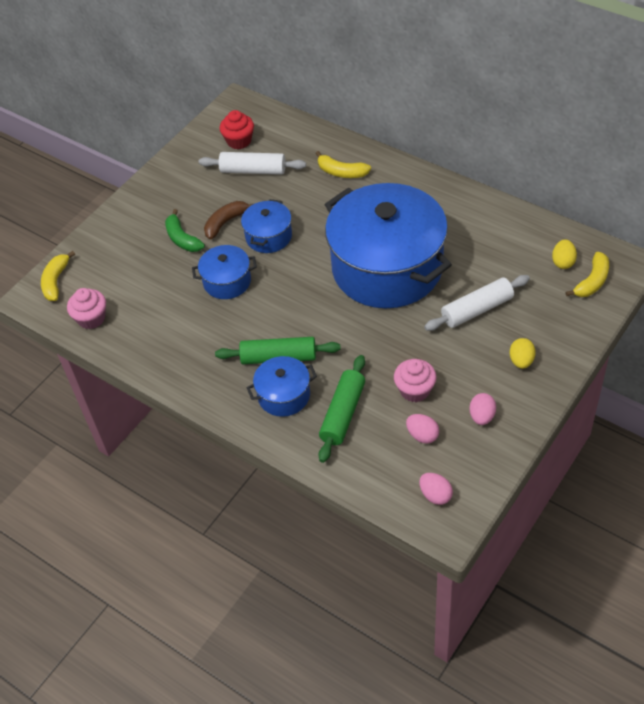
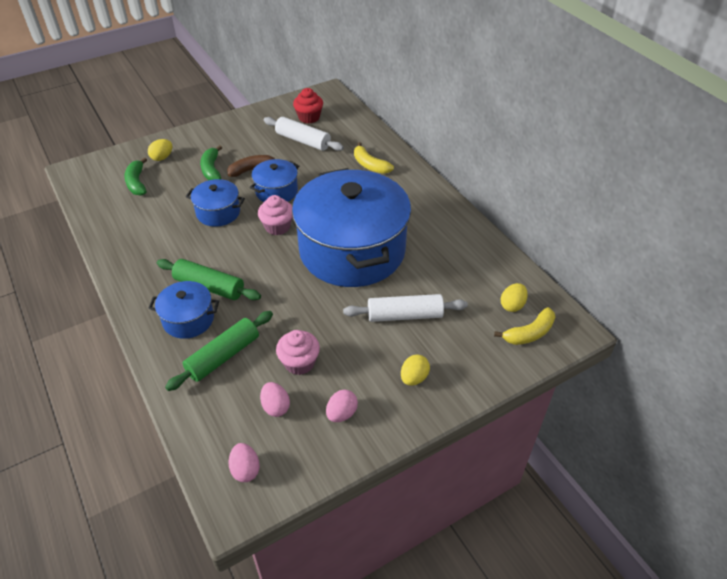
camera: 20 degrees right, 5 degrees down
yellow banana [41,251,75,301] -> none
pink cupcake [67,288,106,329] -> pink cupcake moved to [258,195,293,235]
none -> green banana [124,157,147,196]
none -> yellow egg [148,139,172,161]

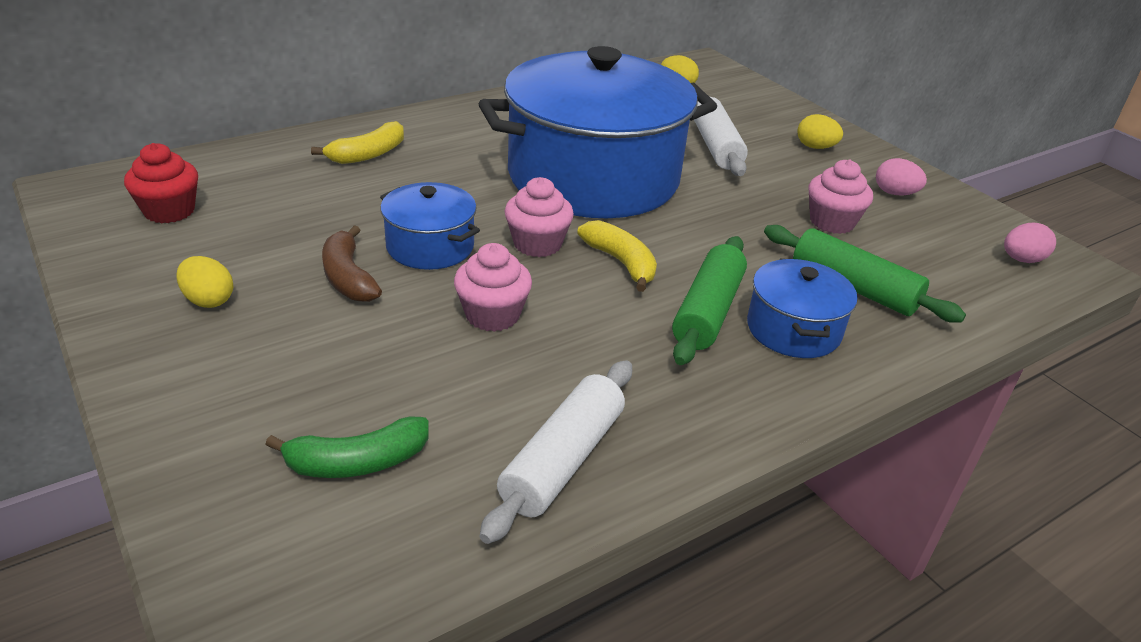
camera: 95 degrees left, 10 degrees down
yellow egg [148,139,172,161] -> yellow egg moved to [177,256,234,308]
blue pot [186,179,245,227] -> pink cupcake [454,243,532,332]
green banana [200,145,222,180] -> none
pink egg [260,382,290,417] -> none
white rolling pin [263,117,344,151] -> white rolling pin moved to [480,360,632,544]
yellow banana [494,307,555,345] -> yellow banana moved to [577,220,657,292]

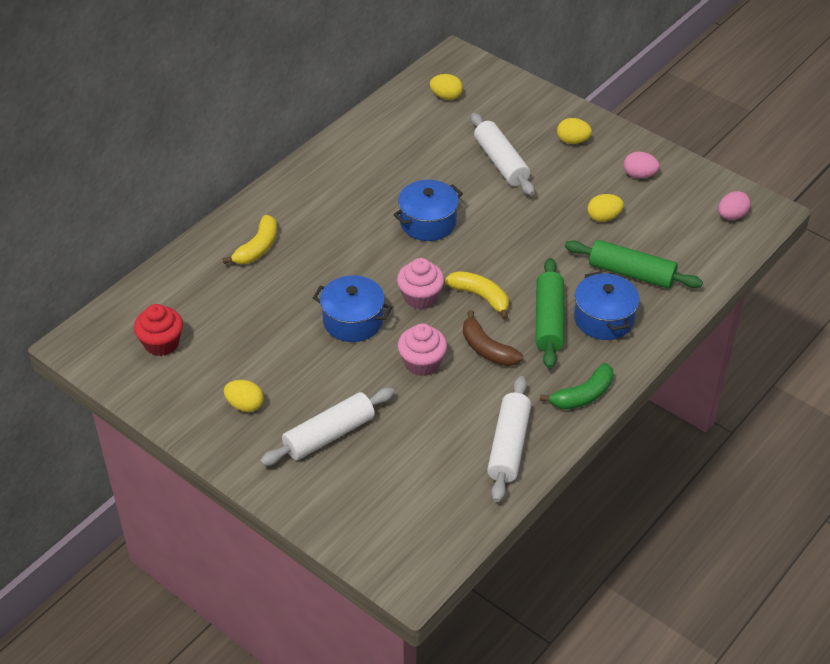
camera: 15 degrees left, 10 degrees up
green banana [265,416,429,478] -> green banana moved to [540,363,614,410]
brown banana [322,225,382,302] -> brown banana moved to [463,310,523,366]
blue pot [479,46,717,218] -> blue pot [393,180,463,241], size x0.44
pink cupcake [808,159,873,234] -> yellow egg [587,194,624,222]
none -> white rolling pin [260,388,395,466]

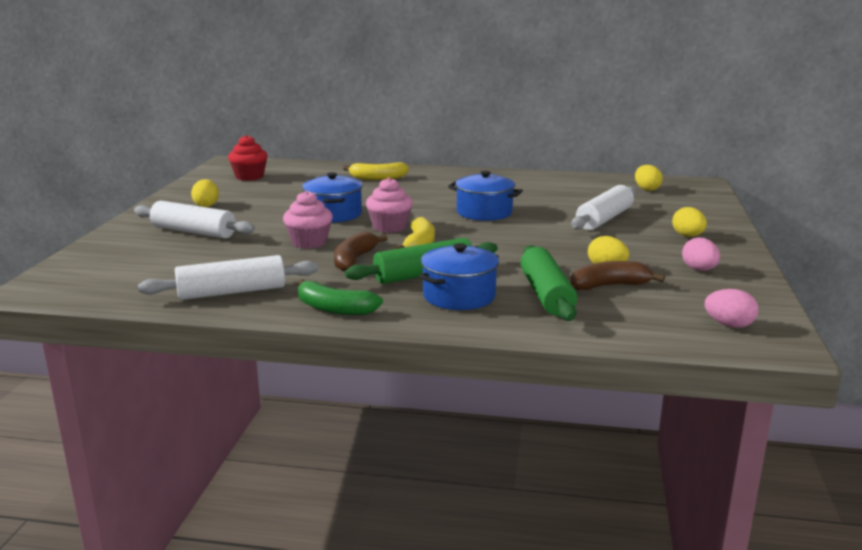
camera: 60 degrees right, 25 degrees down
none -> brown banana [571,261,665,290]

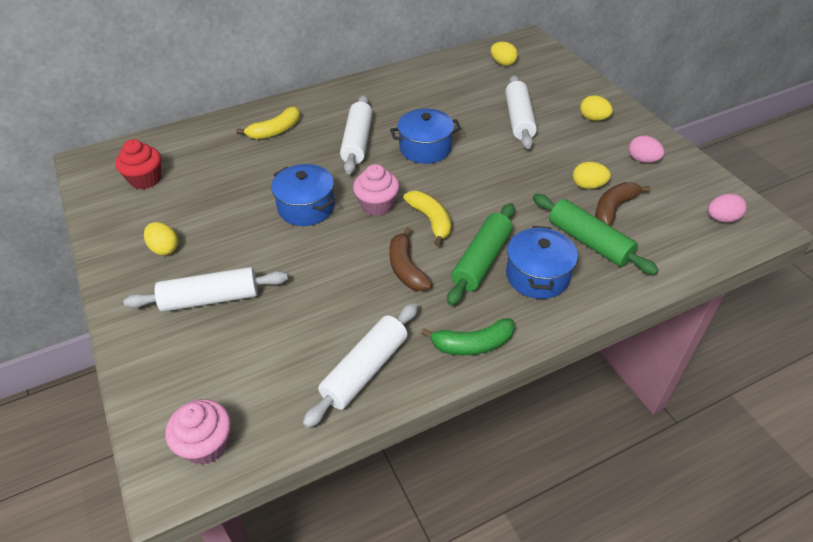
camera: 35 degrees left, 25 degrees up
pink cupcake [283,191,333,249] -> pink cupcake moved to [166,399,231,465]
none -> white rolling pin [340,95,373,174]

